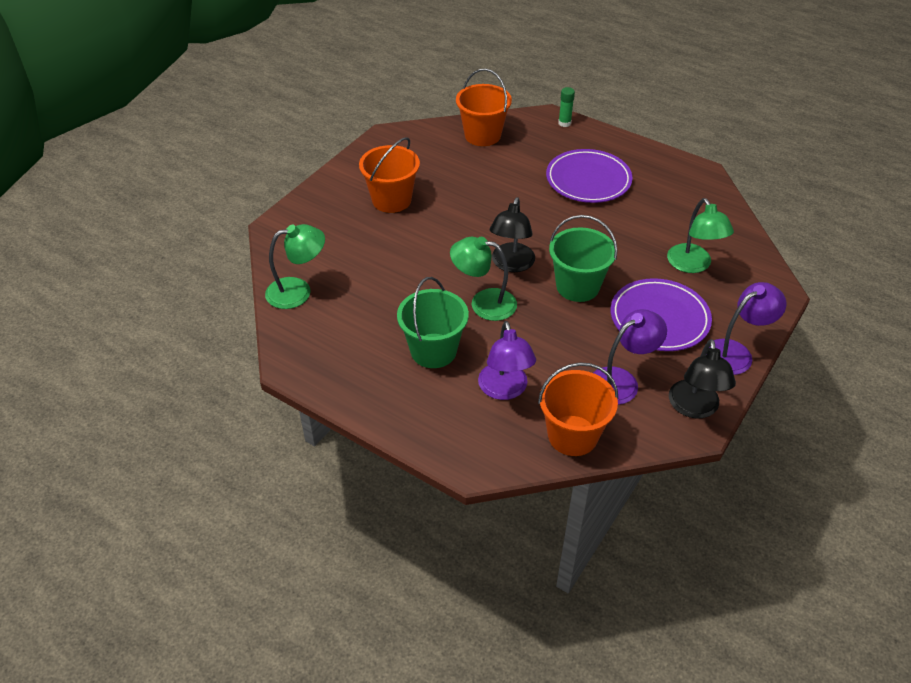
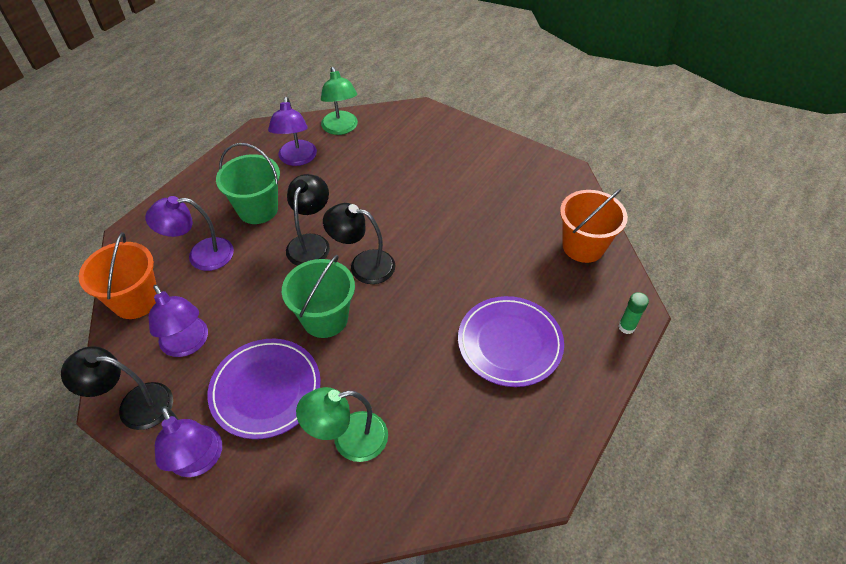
camera: 90 degrees right, 5 degrees up
orange bucket [359,137,420,213] -> none
green lamp [450,237,517,321] -> black lamp [286,174,330,266]
none -> purple lamp [268,97,317,166]

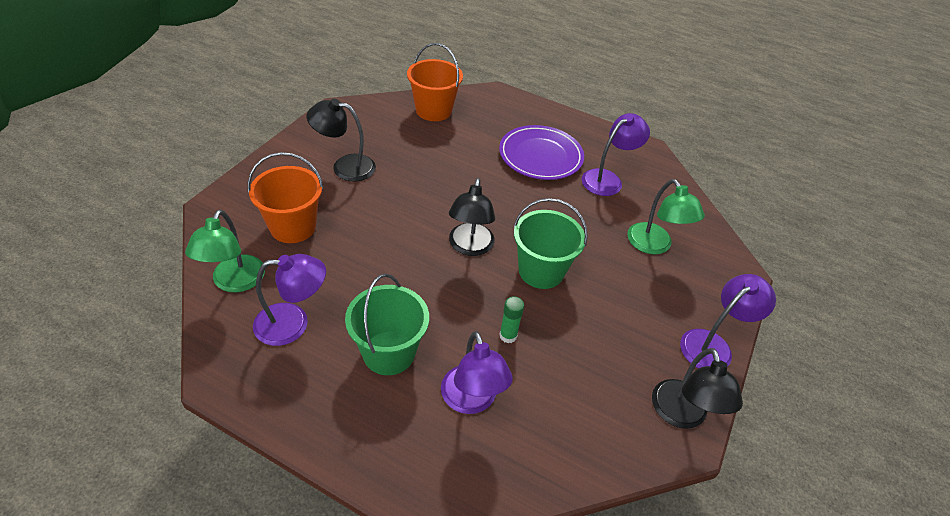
camera: 100 degrees left, 5 degrees down
orange bucket [79,232,157,319] -> orange bucket moved to [248,152,323,243]
purple lamp [149,285,208,357] -> purple lamp moved to [581,113,650,196]
purple plate [208,339,321,439] -> none
black lamp [286,174,330,266] -> black lamp moved to [307,99,376,182]
green lamp [321,67,358,135] -> green lamp turned 120 degrees clockwise [185,210,265,292]
green glue stick [619,292,649,334] -> green glue stick moved to [499,296,524,343]

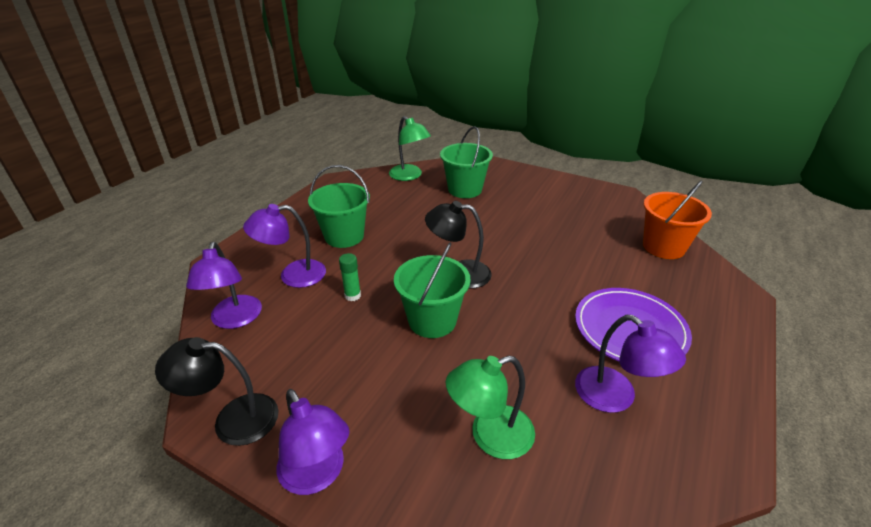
camera: 95 degrees right, 10 degrees down
green lamp [185,210,265,292] -> green lamp turned 135 degrees counterclockwise [389,116,431,181]
orange bucket [248,152,323,243] -> green bucket [440,126,493,198]
purple lamp [253,254,326,346] -> purple lamp moved to [186,242,262,329]
black lamp [307,99,376,182] -> none

